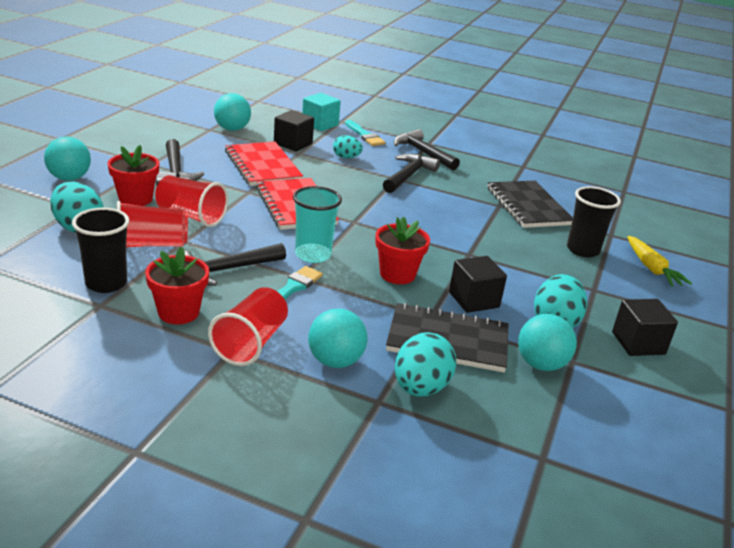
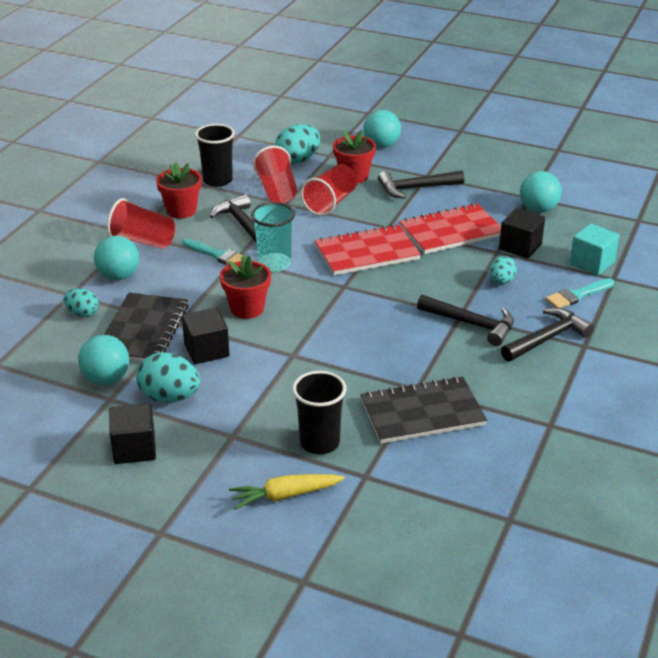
camera: 95 degrees right, 5 degrees up
turquoise egg [395,332,456,396] -> turquoise egg [64,288,99,317], size x0.61

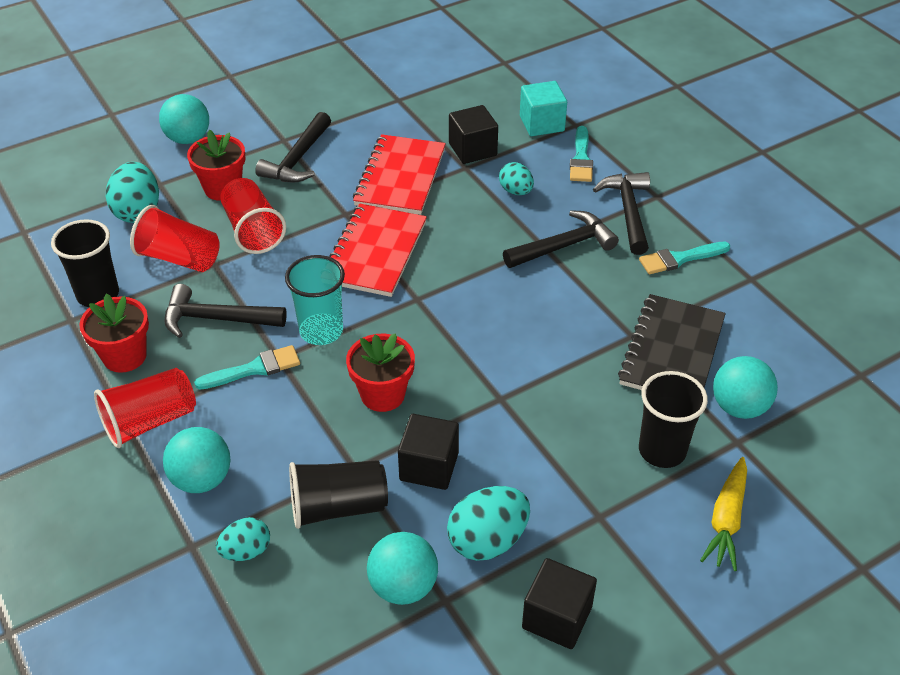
camera: 55 degrees left, 10 degrees up
black notebook [104,293,188,362] -> black cup [289,460,388,529]
turquoise ball [520,171,562,212] -> turquoise ball moved to [713,356,778,419]
none -> turquoise brush [639,242,731,274]

